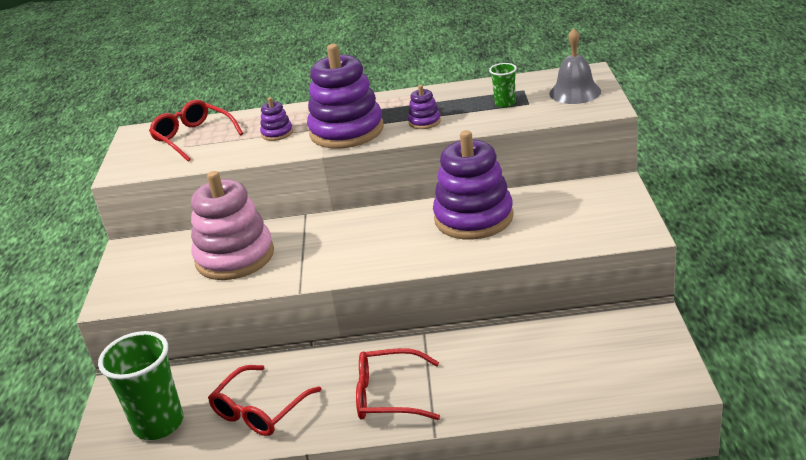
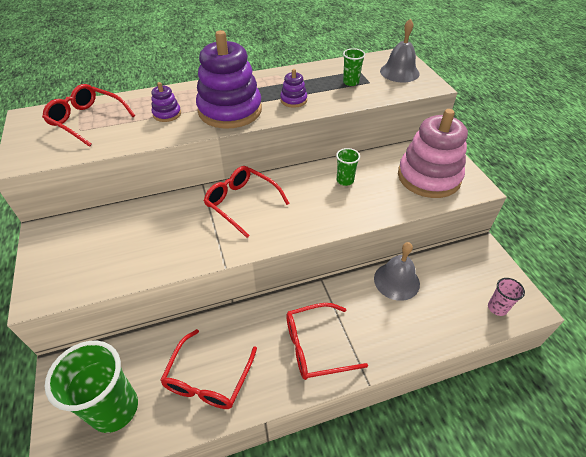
camera: 20 degrees left, 15 degrees up
pink stacking toy [191,171,274,280] -> pink stacking toy moved to [398,109,468,198]
purple stacking toy [433,130,514,240] -> green cup [336,148,360,186]
none -> red glasses [204,166,290,238]
none -> grey bell [374,242,420,301]
none -> pink cup [488,278,525,316]

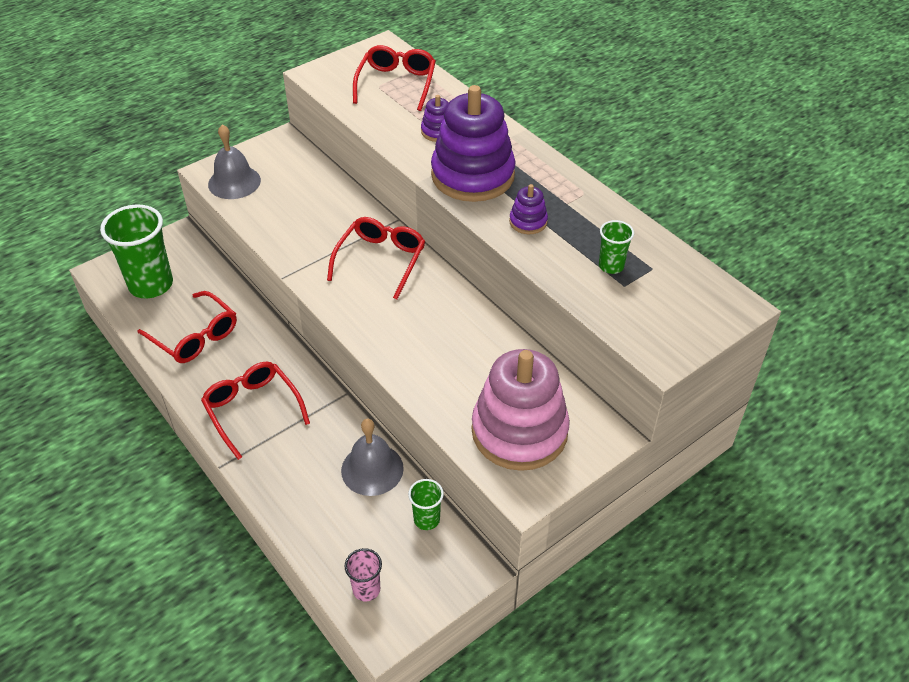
camera: 70 degrees right, 0 degrees up
red glasses [160,329,257,409] -> red glasses turned 135 degrees counterclockwise [137,291,237,363]
green cup [336,148,360,186] -> green cup moved to [408,479,444,530]
grey bell [380,18,420,82] -> grey bell moved to [208,124,261,199]

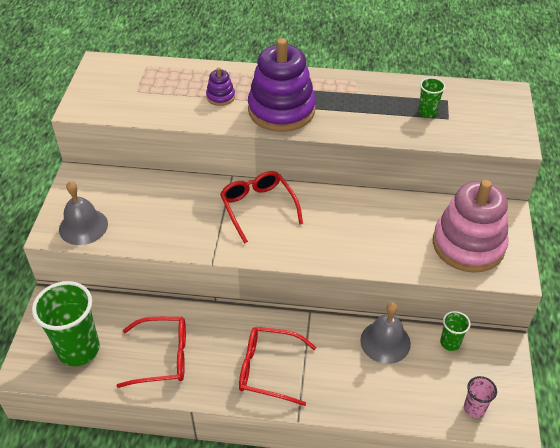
camera: 45 degrees left, 0 degrees up
red glasses [353,45,436,111] -> none
purple stacking toy [509,184,548,234] -> none

